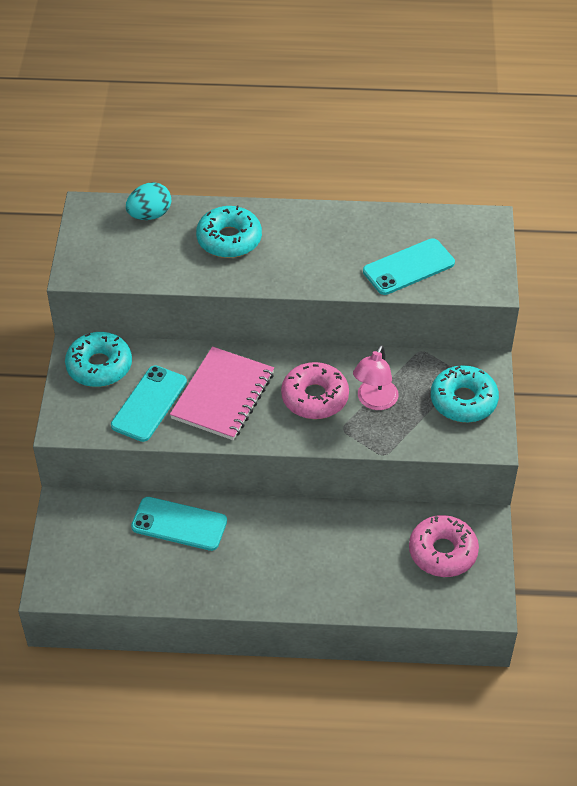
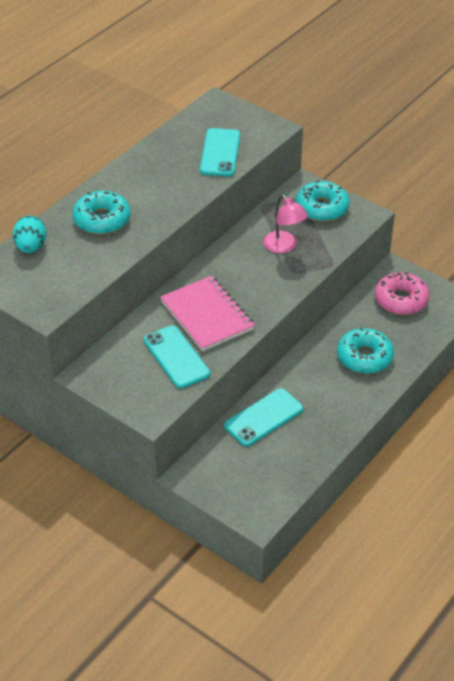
camera: 55 degrees left, 5 degrees down
turquoise donut [65,332,132,387] -> turquoise donut moved to [337,327,394,374]
pink donut [281,362,349,419] -> none

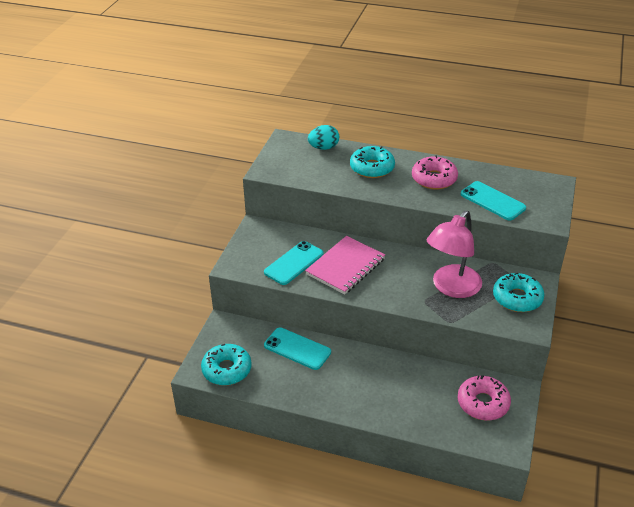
camera: 70 degrees right, 5 degrees down
turquoise phone [200,128,240,176] -> turquoise phone turned 60 degrees clockwise [460,181,526,221]
pink lamp [263,194,308,253] -> pink lamp [427,211,482,298], size x1.65
turquoise donut [337,327,394,374] -> turquoise donut moved to [201,344,252,385]
none -> pink donut [412,156,458,189]

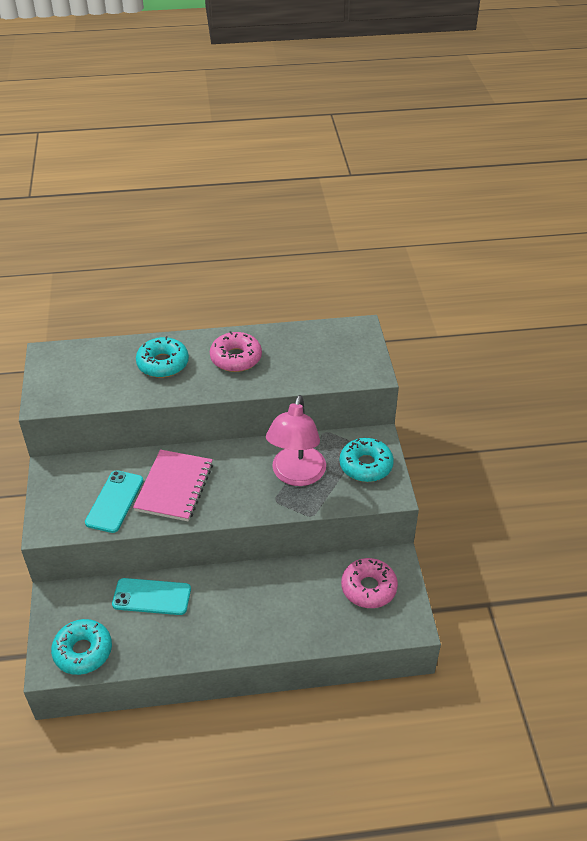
camera: 25 degrees left, 5 degrees up
turquoise egg [308,125,339,150] -> none
turquoise phone [460,181,526,221] -> none

